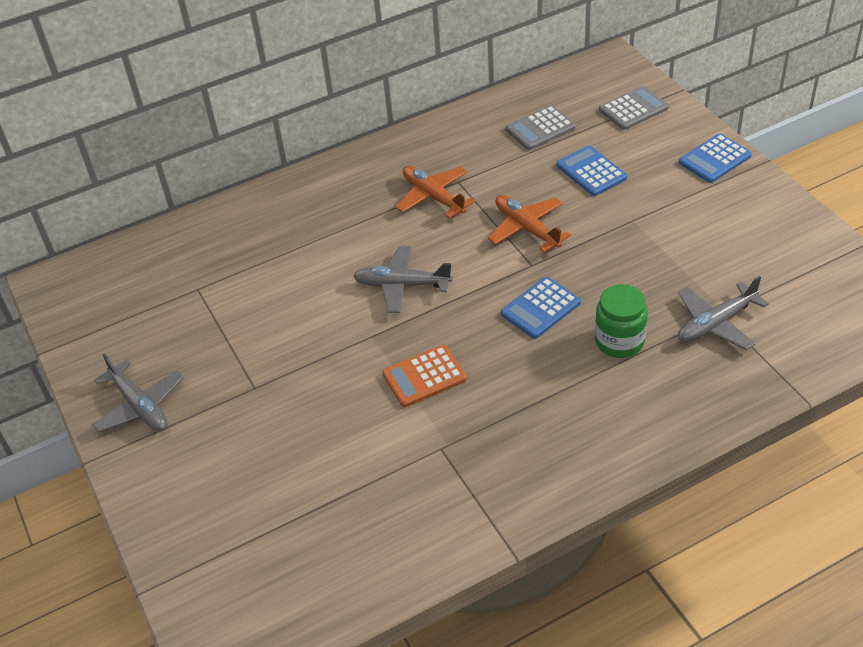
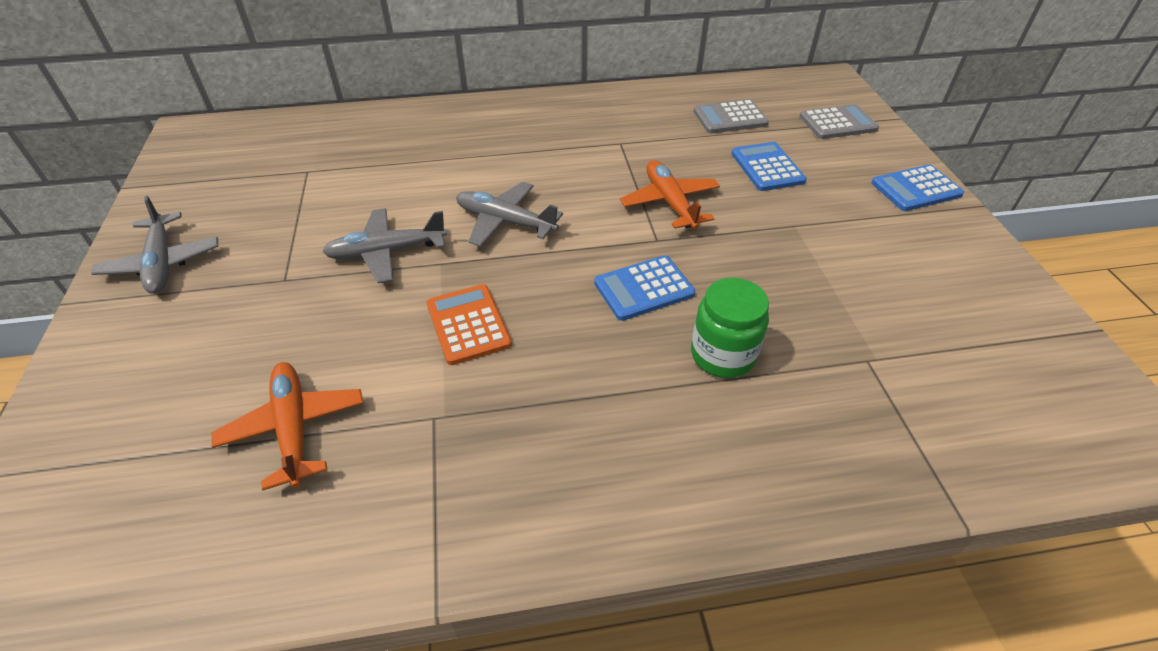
camera: 15 degrees right, 0 degrees up
orange calculator [382,345,466,407] -> orange calculator turned 75 degrees clockwise [427,284,512,365]
orange plane [396,166,475,218] -> orange plane moved to [212,362,364,490]
grey plane [678,276,769,350] -> grey plane moved to [322,208,447,283]

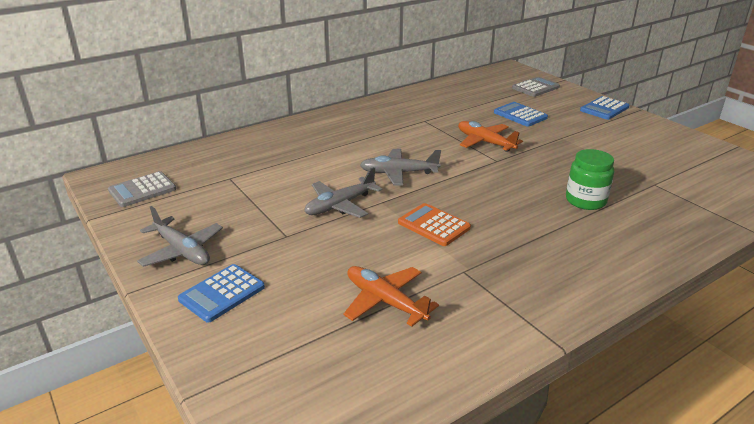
camera: 25 degrees left, 15 degrees down
blue calculator [594,255,695,321] -> blue calculator moved to [178,264,265,323]
grey calculator [693,99,769,133] -> grey calculator moved to [108,171,176,207]

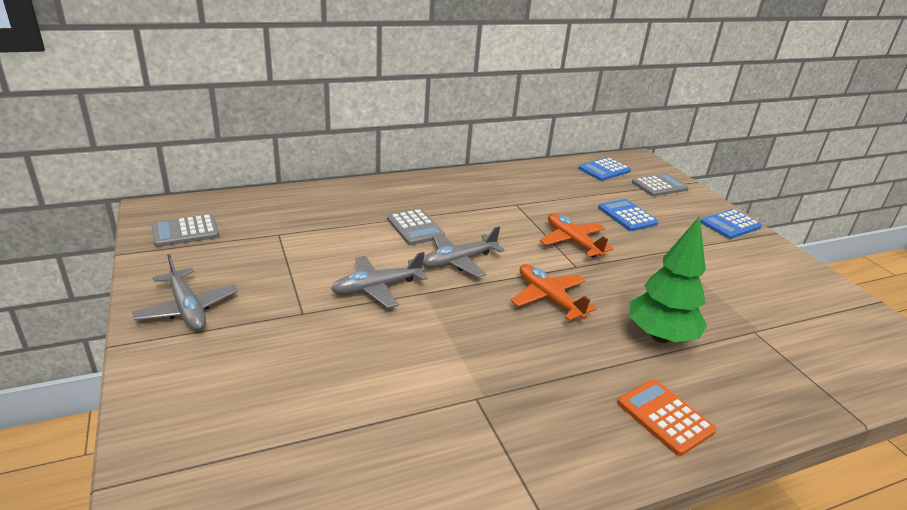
camera: 10 degrees right, 0 degrees up
blue calculator [178,264,265,323] -> blue calculator moved to [578,157,631,181]
orange plane [343,266,439,327] -> orange plane moved to [511,264,597,321]
grey plane [360,149,441,185] -> grey plane turned 45 degrees counterclockwise [423,226,505,278]
orange calculator [398,203,471,246] -> orange calculator moved to [617,380,717,456]
green jar [566,149,614,210] -> green tree [629,216,707,343]
none -> grey calculator [387,209,445,245]

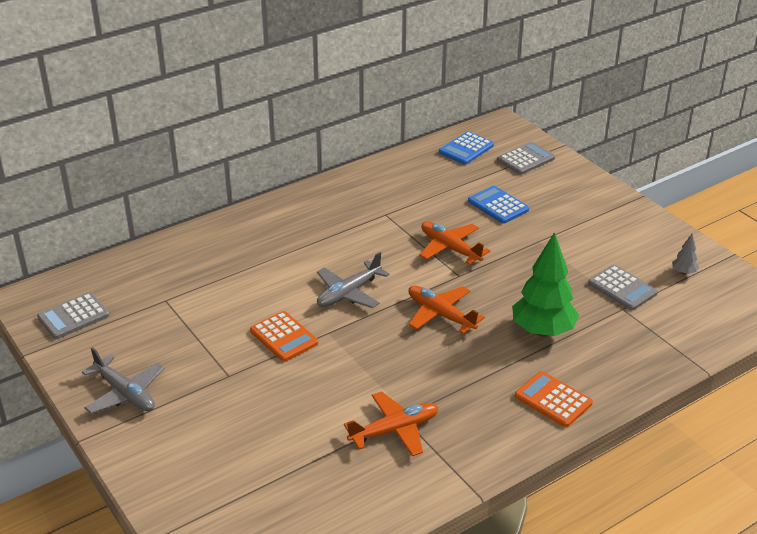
camera: 10 degrees left, 5 degrees up
grey plane [331,252,428,308] -> orange calculator [250,311,318,362]
grey calculator [387,209,445,245] -> grey calculator moved to [588,265,658,310]
blue calculator [700,209,762,239] -> none
none -> orange plane [344,391,439,456]
none -> grey tree [672,234,699,275]

